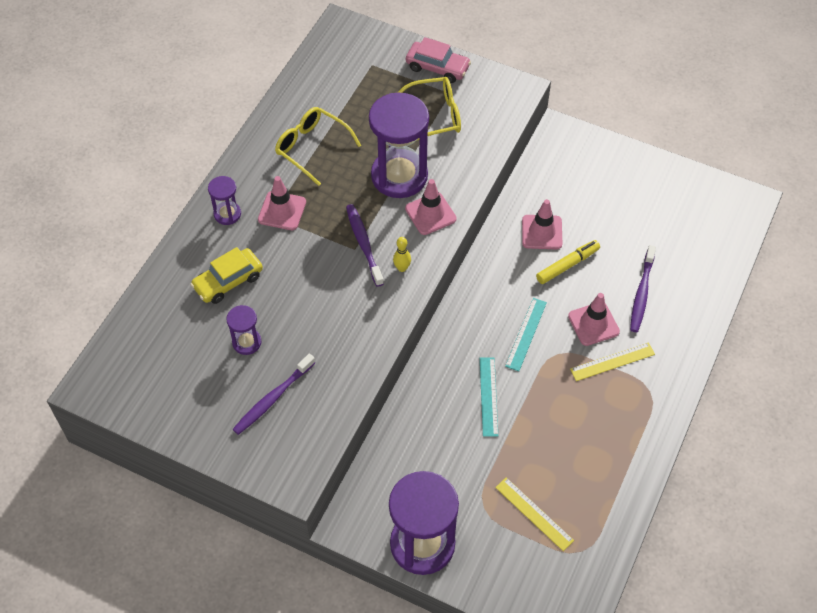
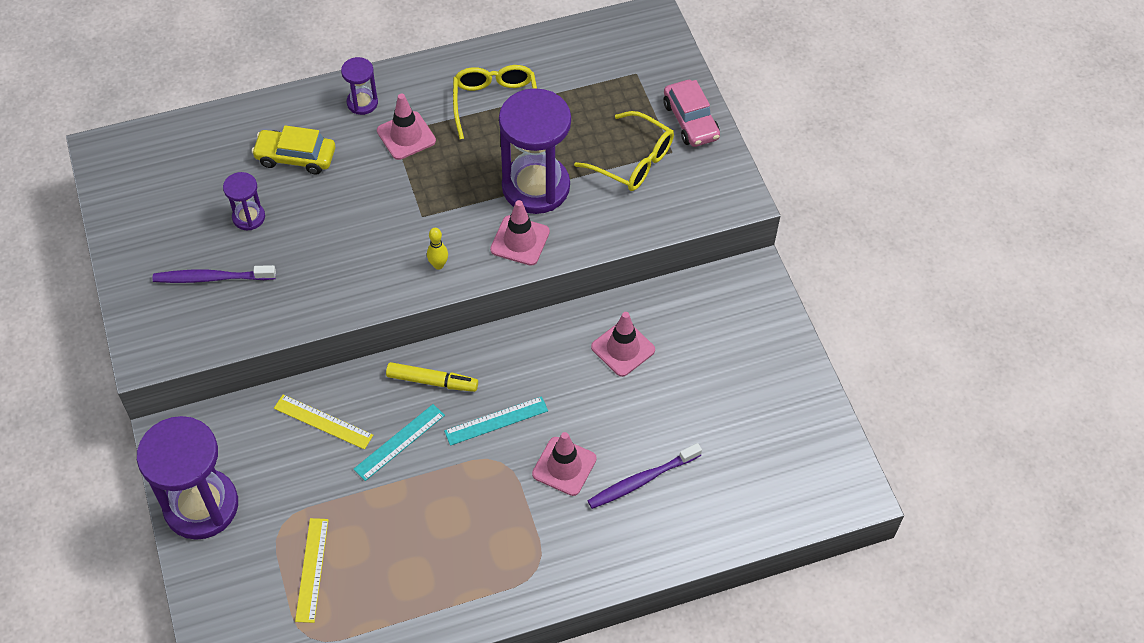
camera: 45 degrees right, 0 degrees up
purple toothbrush [346,204,384,287] -> none
yellow marker [536,240,600,284] -> yellow marker moved to [386,362,478,392]
yellow ruler [570,342,655,381] -> yellow ruler moved to [274,395,373,450]

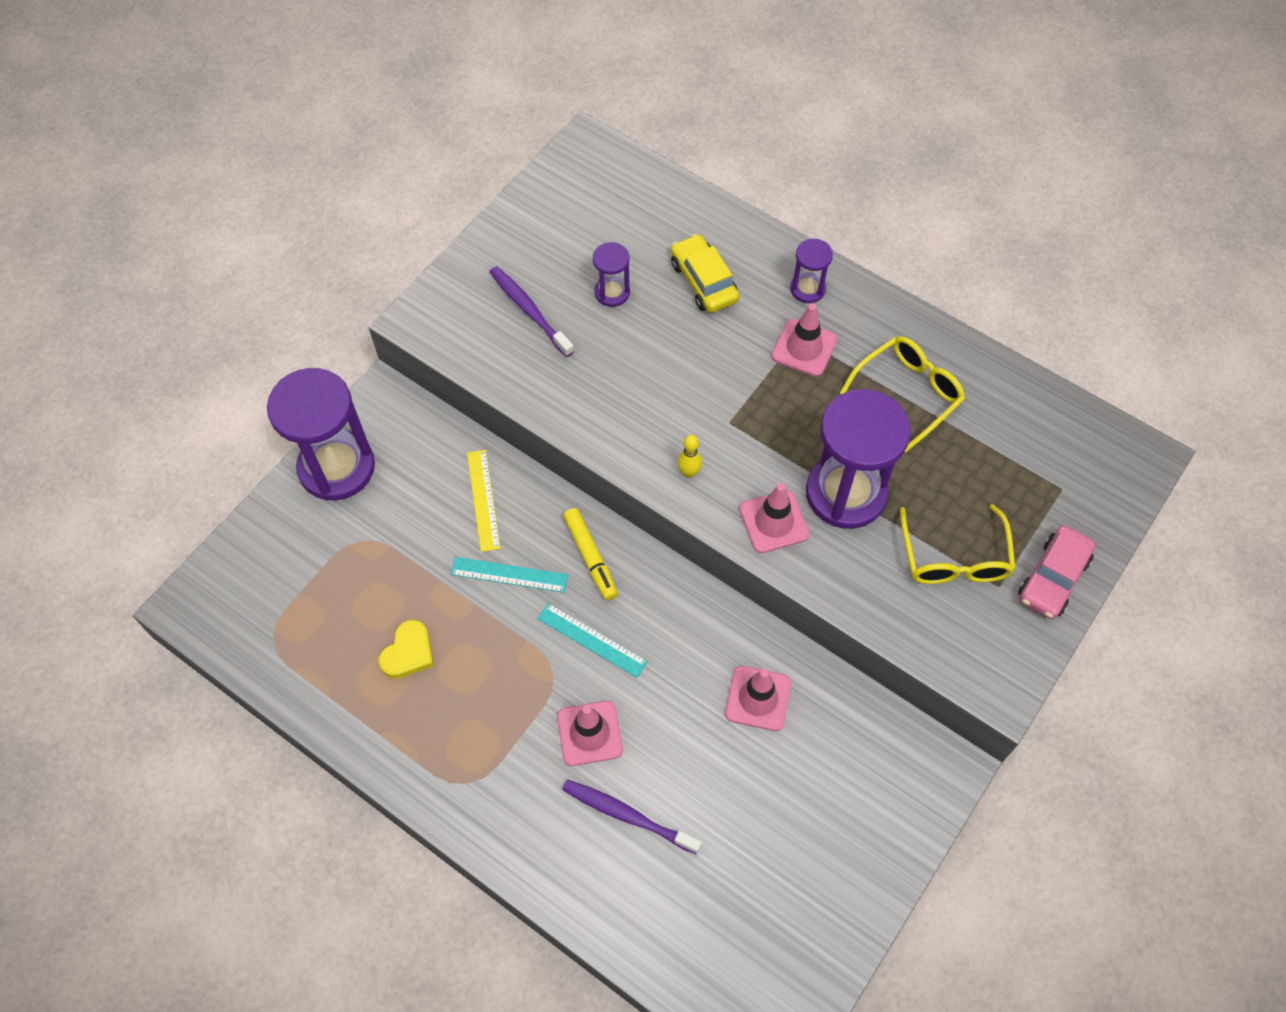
camera: 55 degrees right, 5 degrees up
yellow ruler [295,518,329,623] -> none
none -> yellow heart [379,620,434,679]

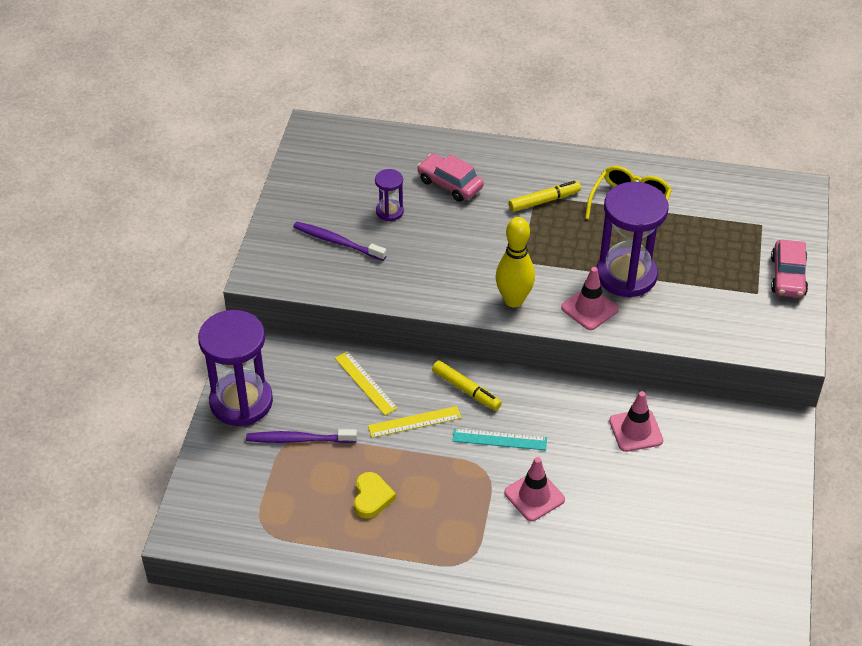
camera: 25 degrees left, 15 degrees down
turquoise ruler [451,557,568,593] -> yellow ruler [368,406,461,438]
purple toothbrush [562,779,702,854] -> purple toothbrush moved to [246,429,357,443]
yellow car [671,234,739,313] -> pink car [417,154,484,202]
yellow bowling pin [678,435,702,478] -> yellow bowling pin [496,217,535,307], size x2.08
pink traffic cone [771,303,837,377] -> yellow marker [509,181,581,212]
purple hourglass [790,239,833,303] -> none
yellow glasses [900,504,1016,584] -> none

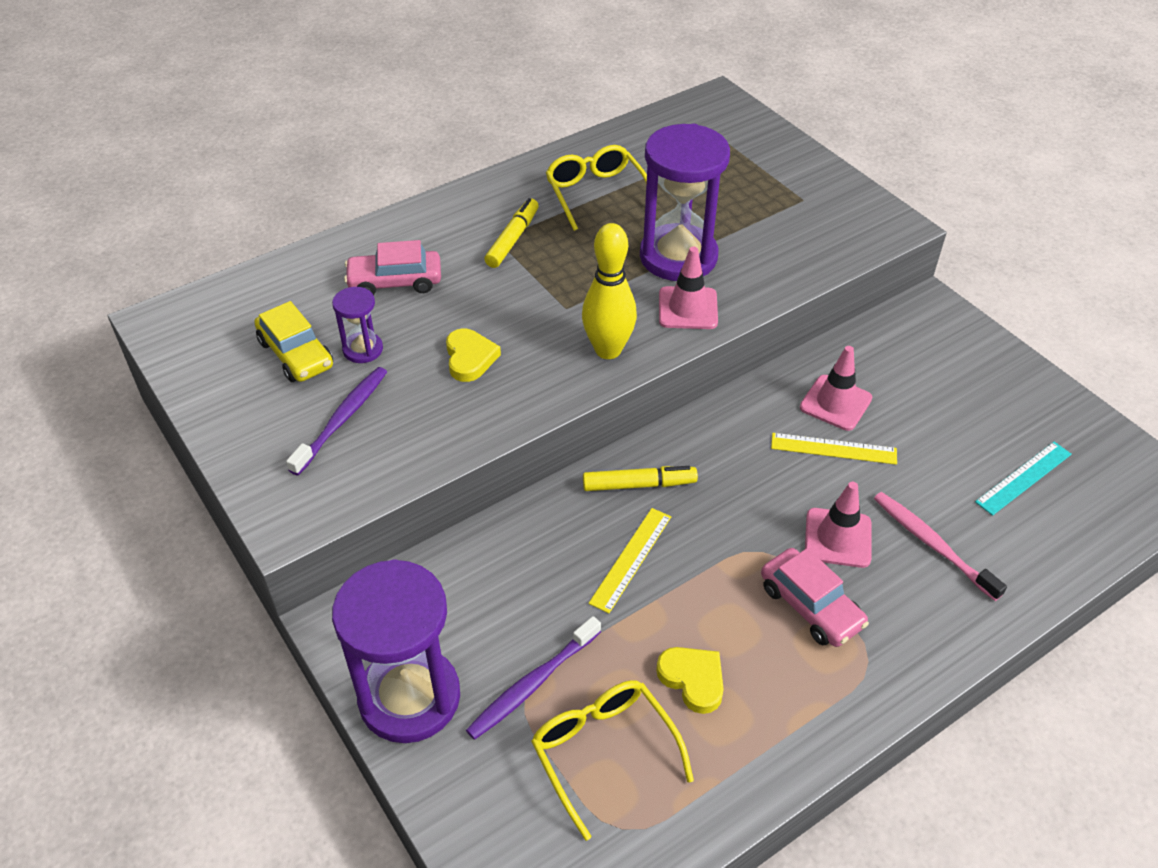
camera: 45 degrees left, 0 degrees up
purple toothbrush [293,222,387,261] -> purple toothbrush turned 135 degrees clockwise [286,367,387,475]
yellow ruler [335,351,398,415] -> yellow ruler moved to [771,433,897,465]
turquoise ruler [452,428,547,450] -> turquoise ruler moved to [975,442,1072,516]
pink car [771,240,808,298] -> pink car moved to [761,548,869,647]
none -> yellow car [254,301,333,382]
none -> yellow heart [446,328,501,382]
none -> yellow glasses [531,680,694,841]
none -> pink toothbrush [874,492,1007,601]

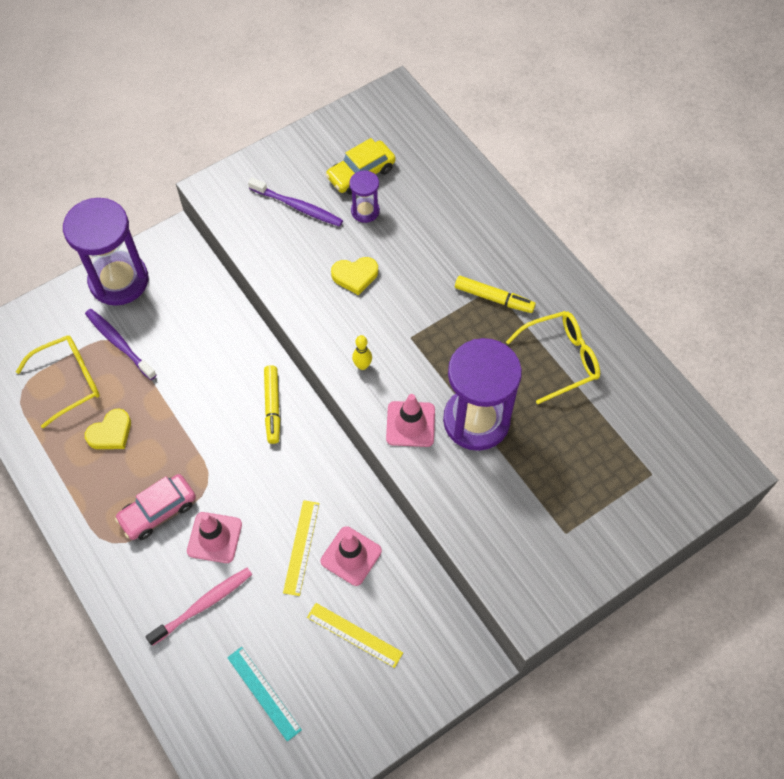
camera: 90 degrees right, 15 degrees up
pink car [344,240,441,295] -> none
yellow bowling pin [582,223,637,359] -> yellow bowling pin [352,335,372,370], size x0.48
yellow ruler [589,508,671,613] -> yellow ruler moved to [307,603,403,668]

